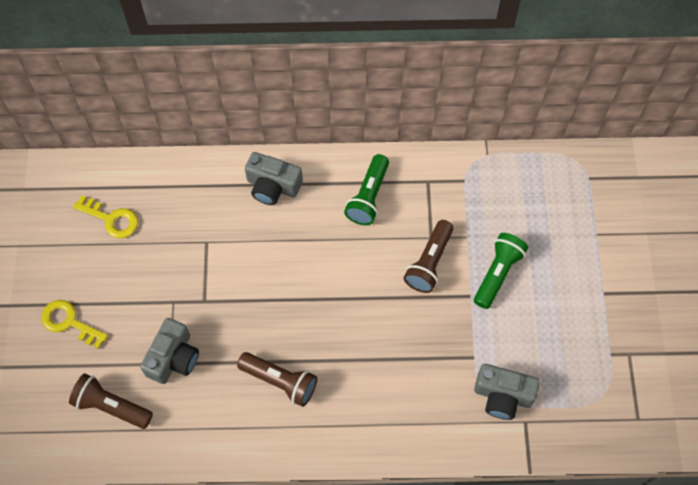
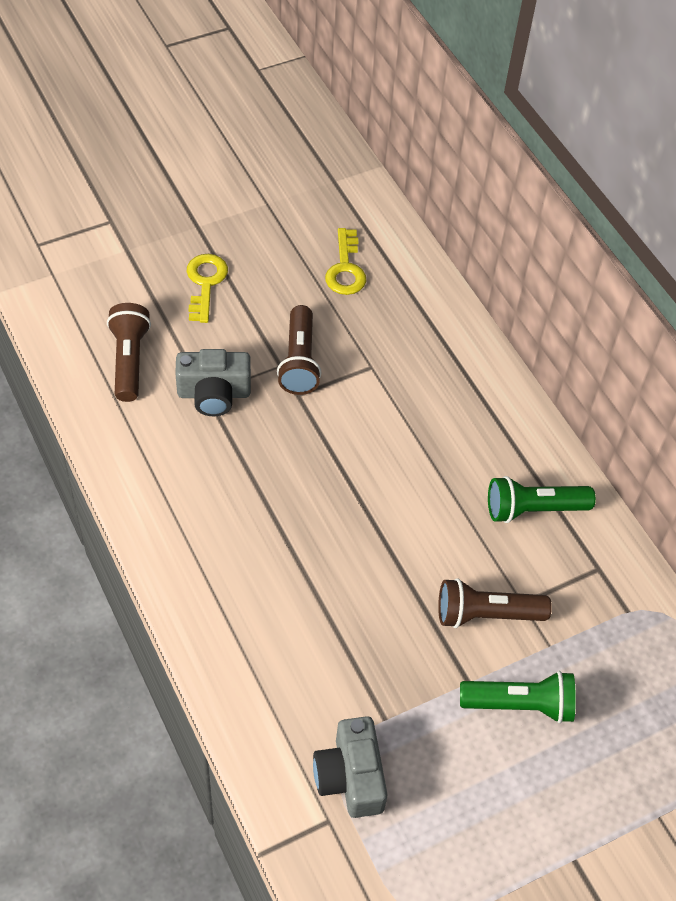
camera: 60 degrees right, 10 degrees down
brown flashlight [237,352,317,407] -> brown flashlight moved to [277,305,322,395]
grey camera [245,152,303,205] -> none

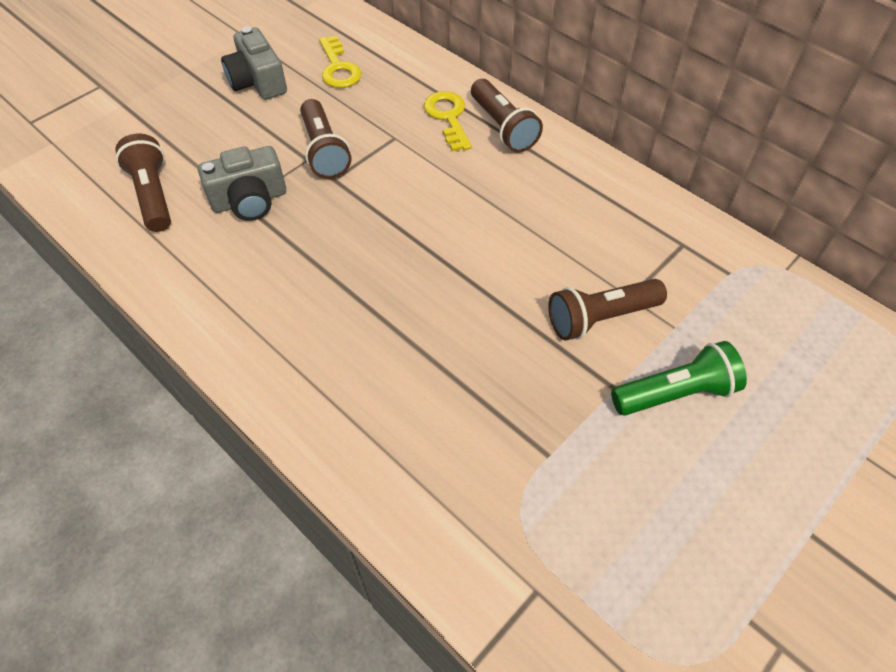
camera: 15 degrees left, 0 degrees up
yellow key [187,254,228,323] -> yellow key moved to [424,91,472,152]
grey camera [313,716,388,818] -> grey camera moved to [221,27,287,100]
green flashlight [488,476,596,523] -> none
none -> brown flashlight [471,79,543,152]

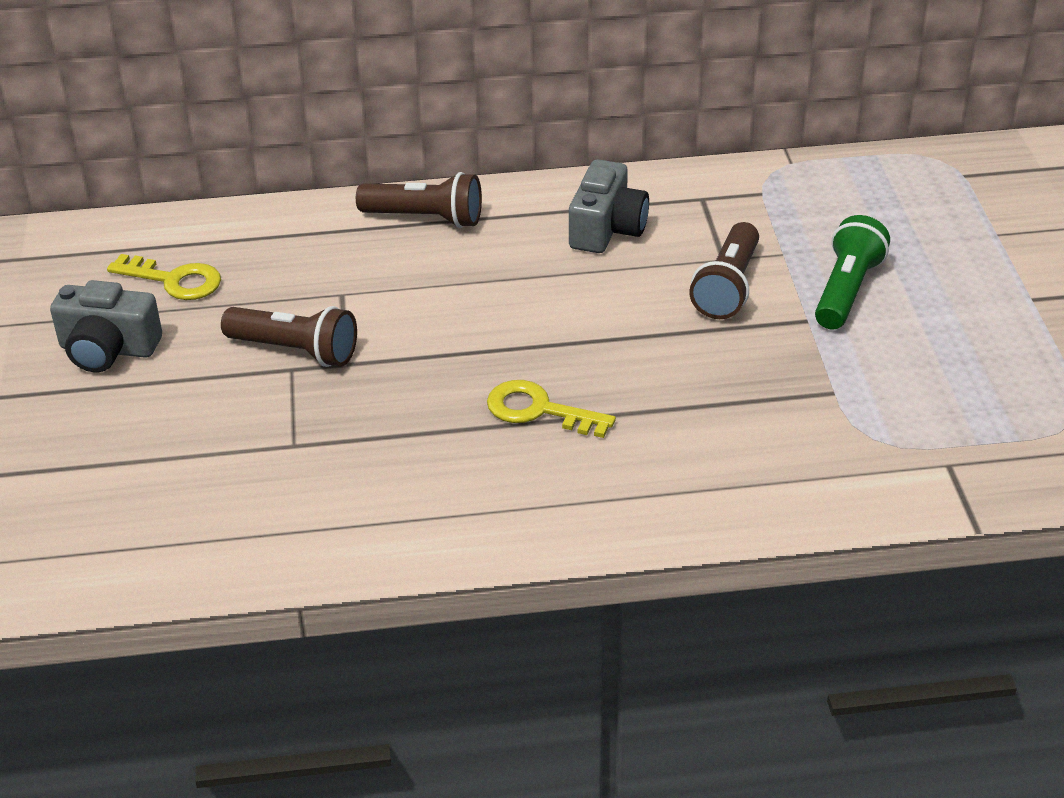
camera: 50 degrees left, 15 degrees down
brown flashlight [115,134,171,232] -> none
grey camera [198,146,286,221] -> grey camera moved to [569,159,649,253]
yellow key [424,91,472,152] -> yellow key moved to [487,380,616,438]

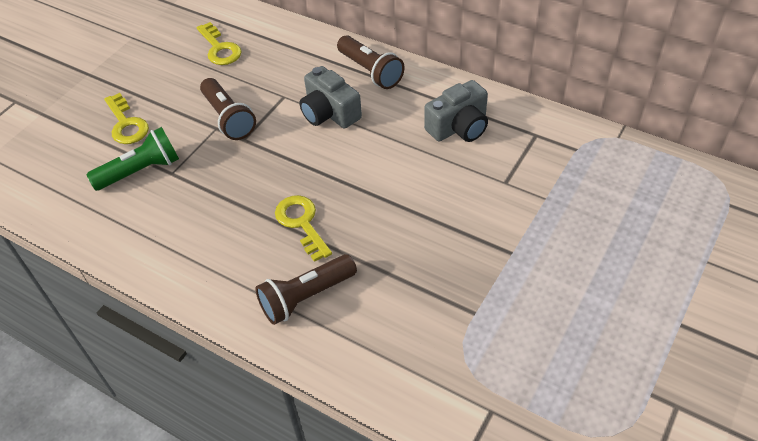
camera: 40 degrees right, 10 degrees up
grey camera [50,280,162,372] -> grey camera moved to [299,66,362,128]
brown flashlight [689,222,759,319] -> brown flashlight moved to [255,254,357,325]
green flashlight [815,215,890,329] -> green flashlight moved to [86,127,179,191]
none -> yellow key [104,93,149,144]

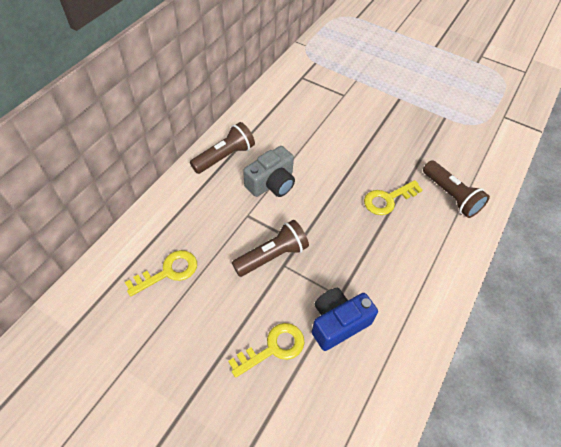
camera: 95 degrees left, 5 degrees up
green flashlight [86,127,179,191] -> blue camera [312,288,378,351]
grey camera [424,80,488,142] -> none

